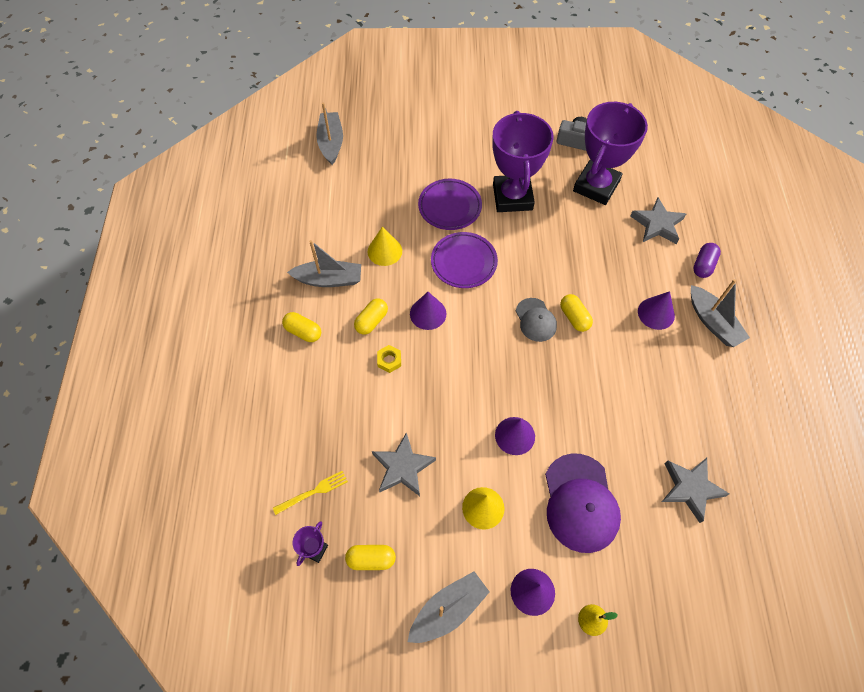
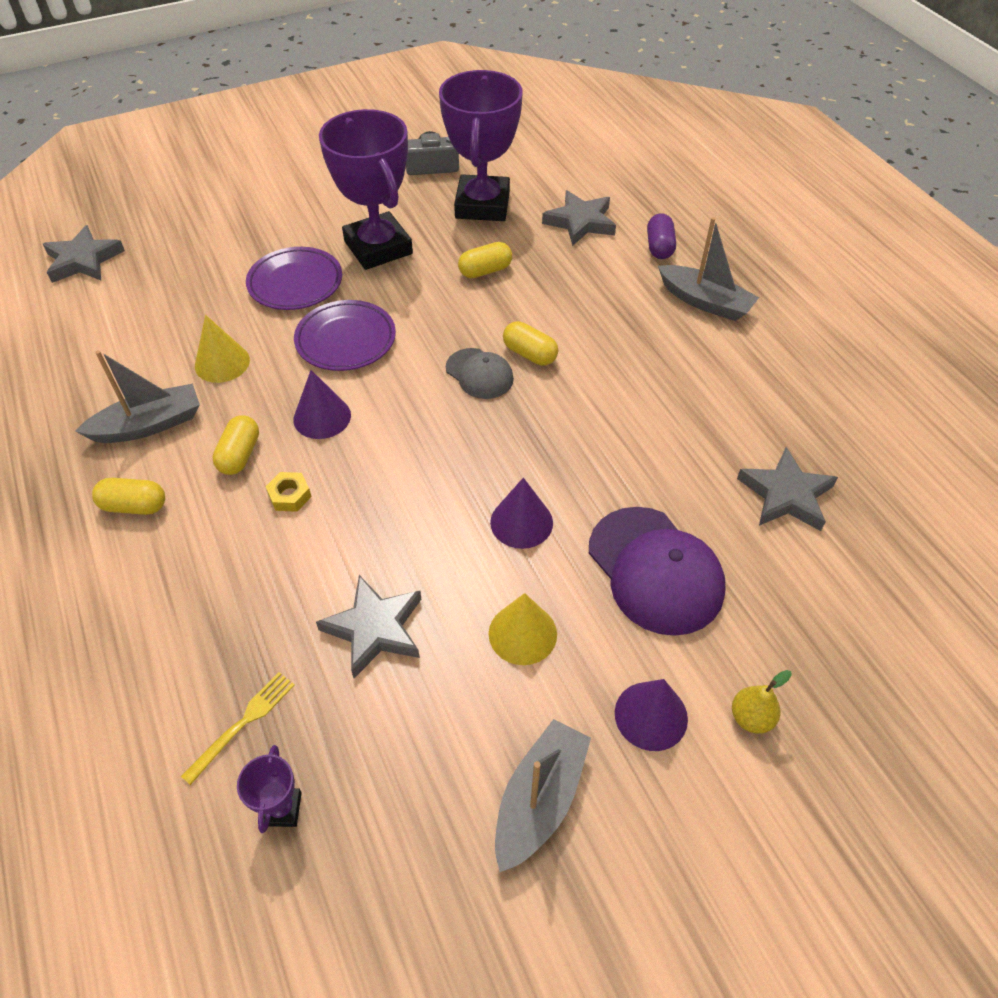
camera: 25 degrees left, 10 degrees down
grey boat [316,102,343,165] -> grey star [43,225,125,283]
yellow capsule [345,545,396,570] -> yellow capsule moved to [458,242,512,278]
purple cone [638,291,675,330] -> none

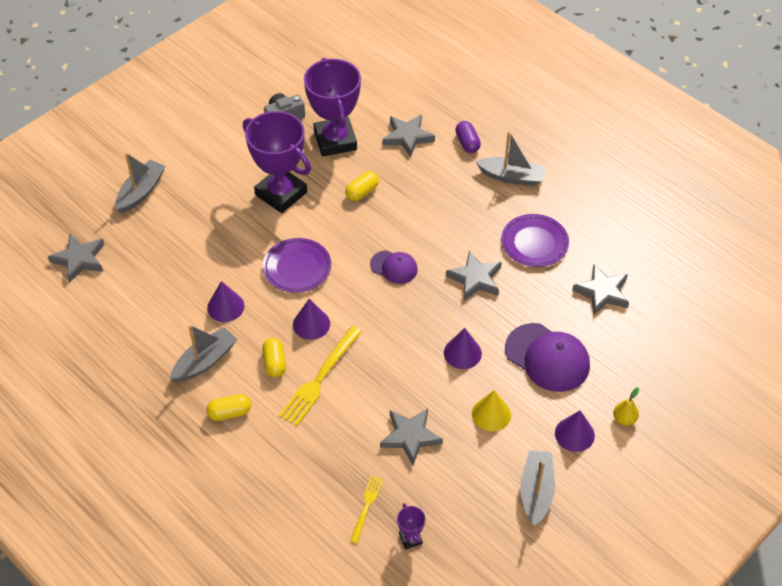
camera: 20 degrees left, 0 degrees up
yellow cone [195,315,250,383] -> purple cone [207,281,244,322]
purple plate [246,247,342,310] -> purple plate moved to [501,214,569,267]
yellow nut [265,472,312,512] -> yellow fork [279,326,362,426]
grey cap [446,348,514,399] -> purple cap [370,250,418,284]
yellow capsule [503,321,558,366] -> none
none -> grey boat [115,153,166,213]
none -> grey star [446,251,502,301]

